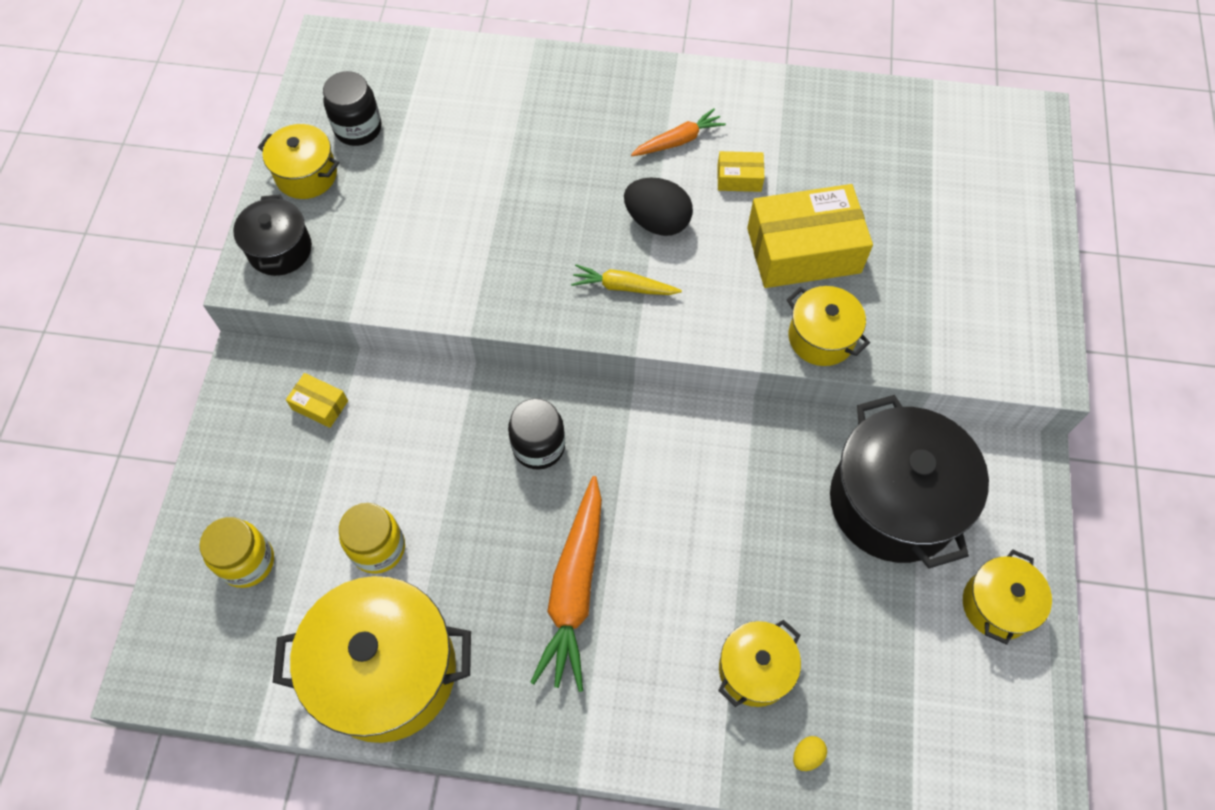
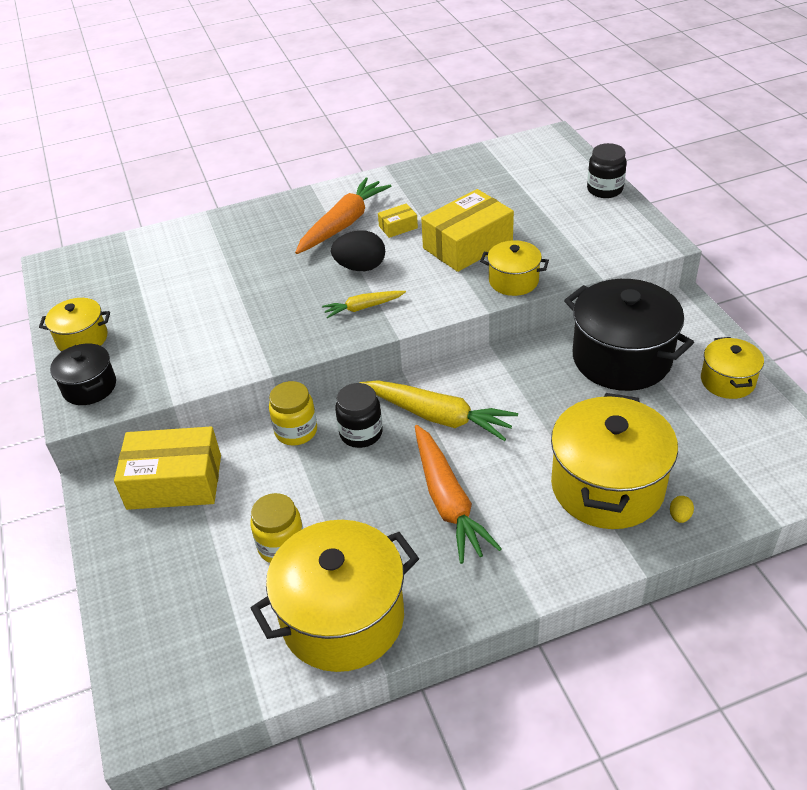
camera: 25 degrees left, 20 degrees down
yellow jar [199,517,274,588] -> yellow jar moved to [269,381,317,445]
yellow box [286,373,348,428] -> yellow box [114,427,221,510], size x2.21
black jar [323,71,382,146] -> black jar moved to [587,143,627,198]
orange carrot [631,109,726,156] -> orange carrot [295,177,392,254], size x1.83
yellow pot [718,619,801,707] -> yellow pot [551,393,678,529], size x1.90
none -> yellow carrot [360,380,518,441]

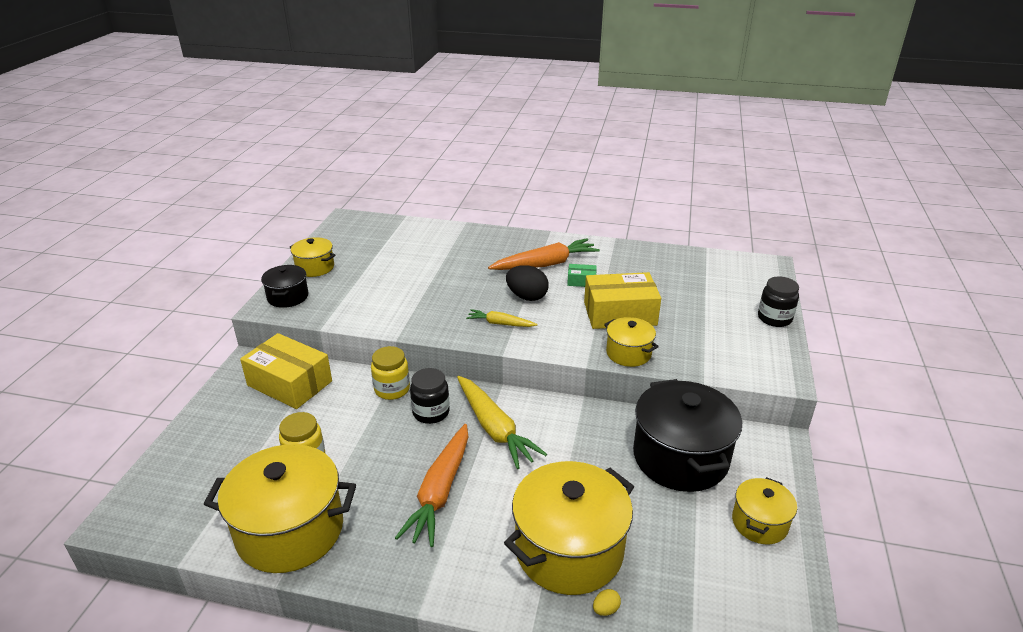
camera: 30 degrees right, 10 degrees down
yellow box [378,203,418,238] -> green box [567,264,597,287]

